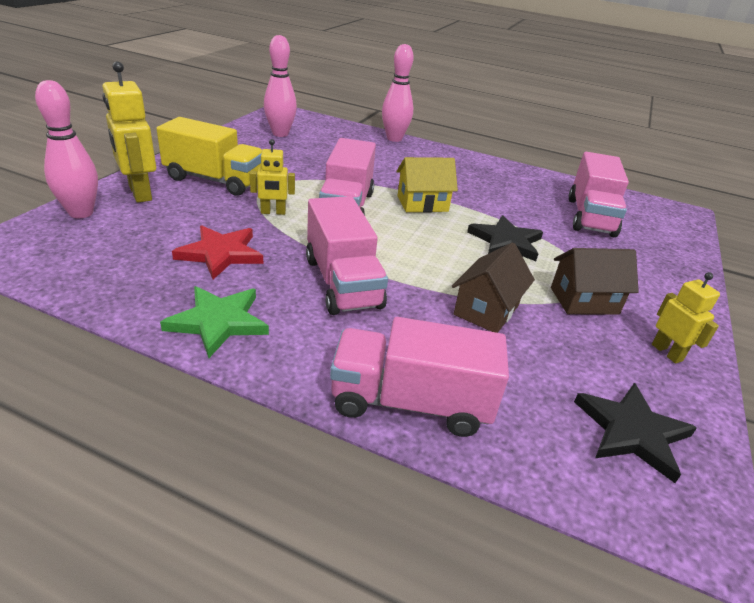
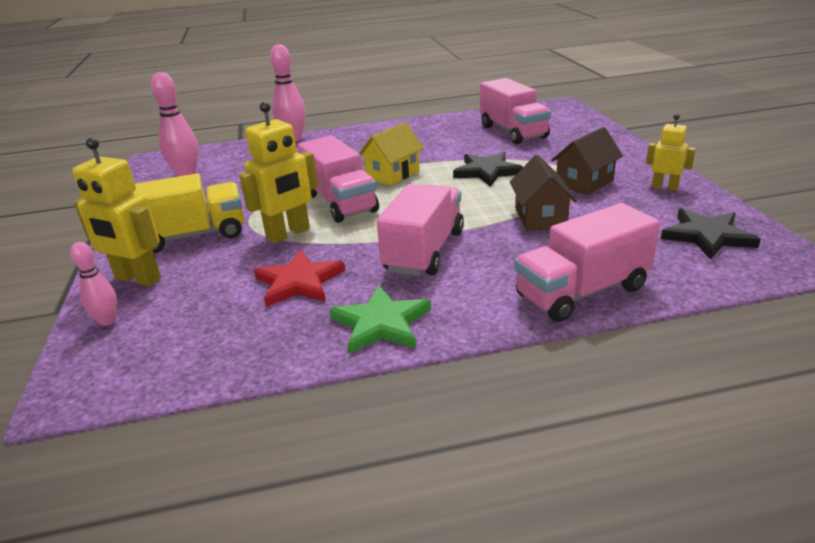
camera: 30 degrees left, 5 degrees down
pink bowling pin [35,80,98,218] -> pink bowling pin [71,242,117,326], size x0.58
yellow robot [250,139,295,215] -> yellow robot [239,102,318,243], size x1.68
pink truck [306,196,388,315] -> pink truck turned 105 degrees counterclockwise [377,184,464,276]

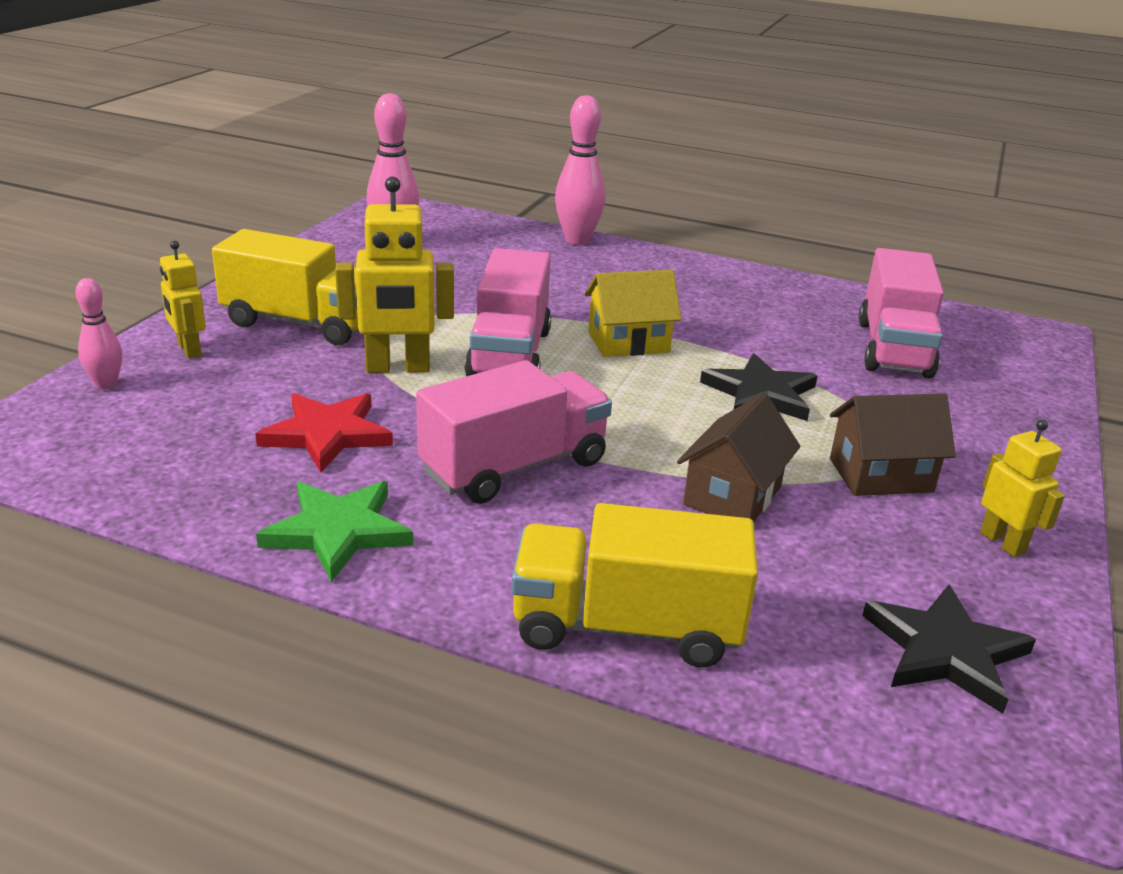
camera: 30 degrees right, 0 degrees up
yellow robot [72,137,161,286] -> yellow robot [160,241,206,358], size x0.60
pink truck [514,203,660,322] -> yellow truck [511,503,758,667]

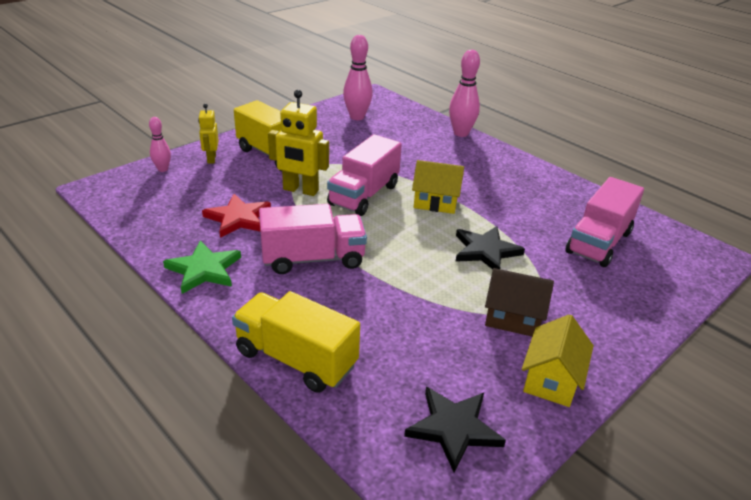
camera: 25 degrees right, 5 degrees up
brown house [677,393,800,522] -> none
yellow robot [980,419,1065,557] -> yellow house [522,314,594,407]

